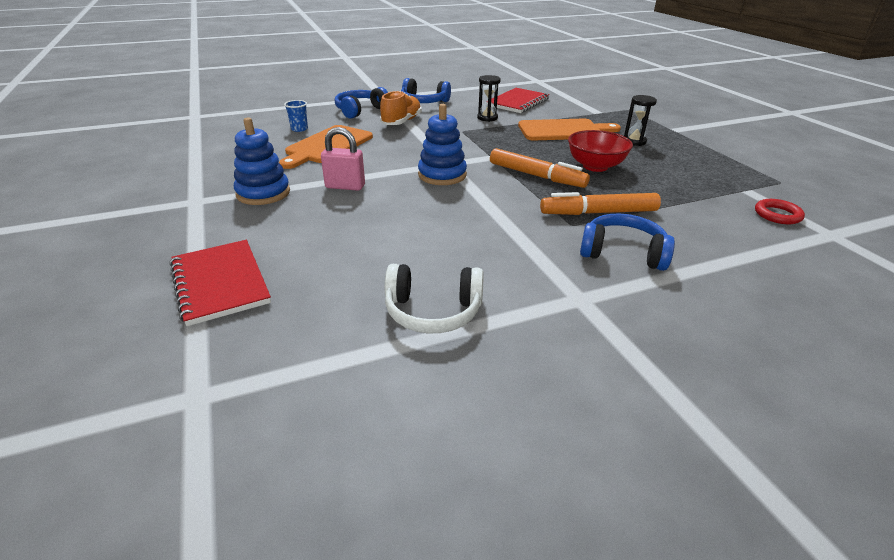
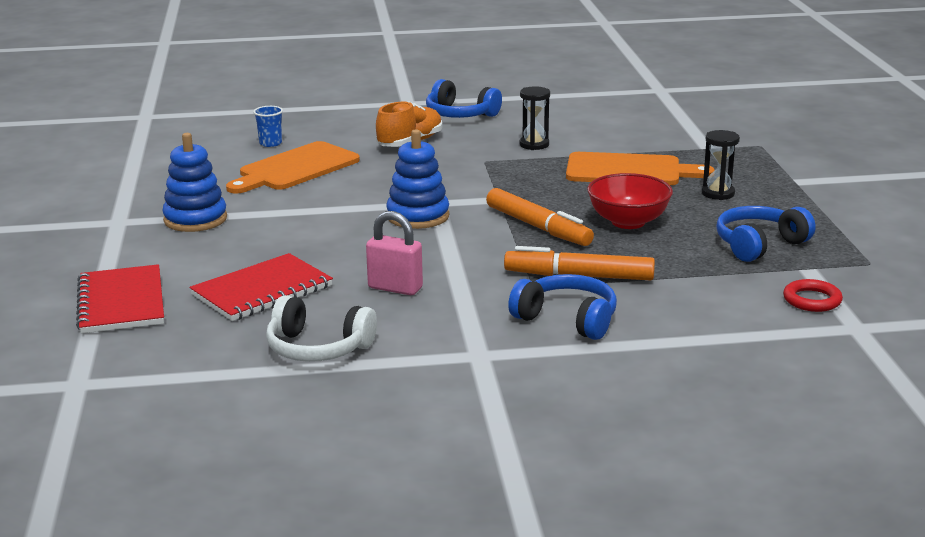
camera: 15 degrees right, 10 degrees down
pink padlock [321,127,365,191] -> pink padlock moved to [366,211,423,295]
blue headphones [335,87,388,119] -> blue headphones moved to [716,206,816,262]
red notebook [491,88,550,113] -> red notebook moved to [189,253,333,321]

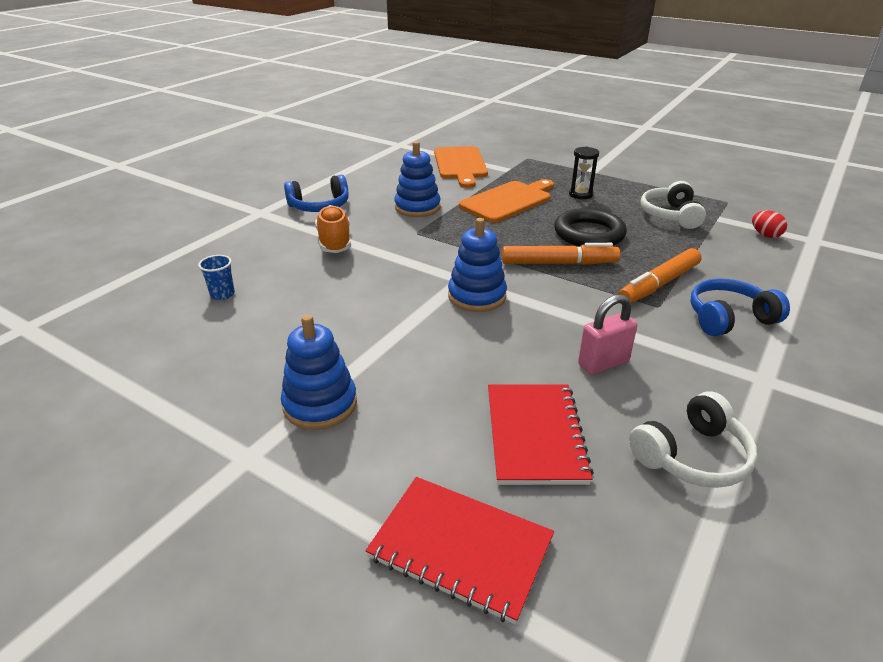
camera: 50 degrees left, 10 degrees up
orange cutting board [226,141,360,194] -> orange cutting board moved to [434,146,488,188]
black hourglass [519,86,550,150] -> blue stacking toy [394,141,441,217]
red bowl [587,173,673,229] -> black ring [554,208,627,247]
blue headphones [716,206,816,262] -> white headphones [641,181,706,229]
red ring [783,279,843,312] -> red egg [752,210,787,238]

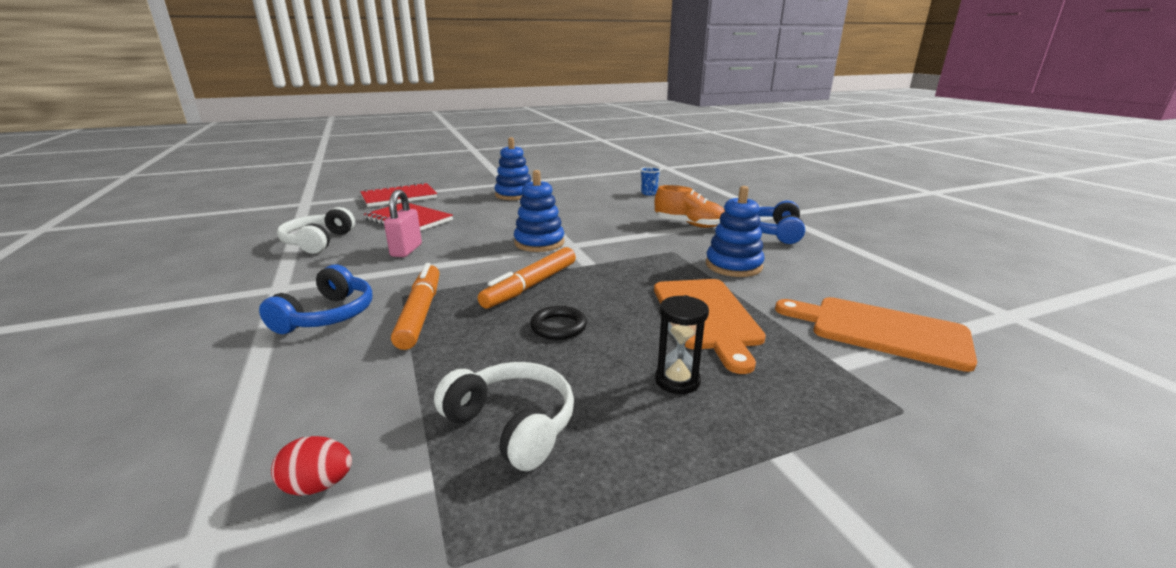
camera: 125 degrees right, 10 degrees down
black ring [554,208,627,247] -> black ring [530,306,587,340], size x0.56

